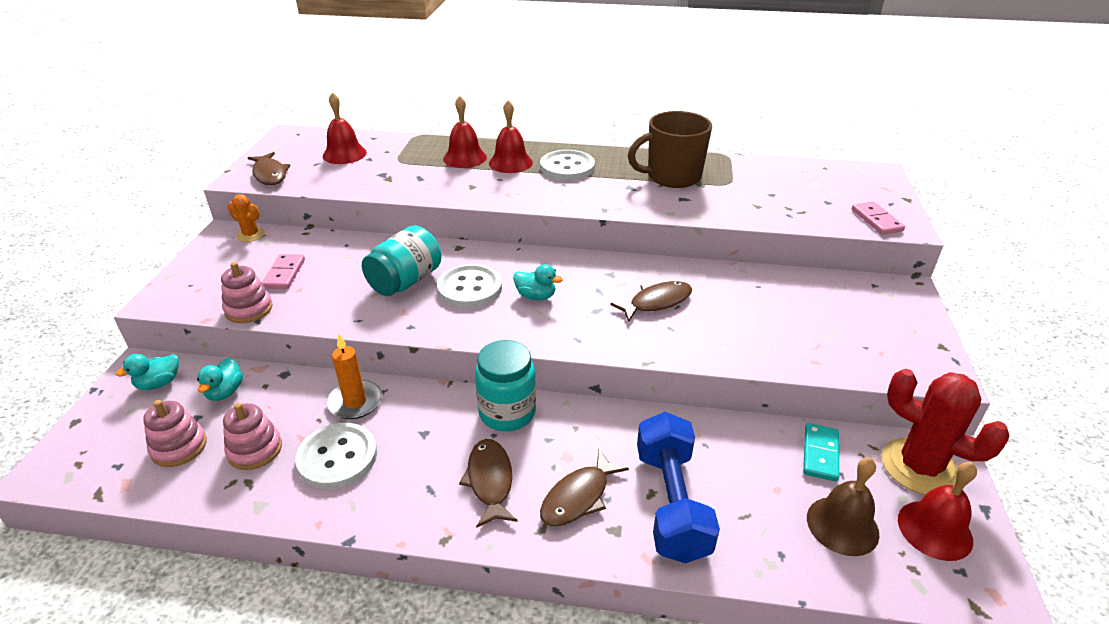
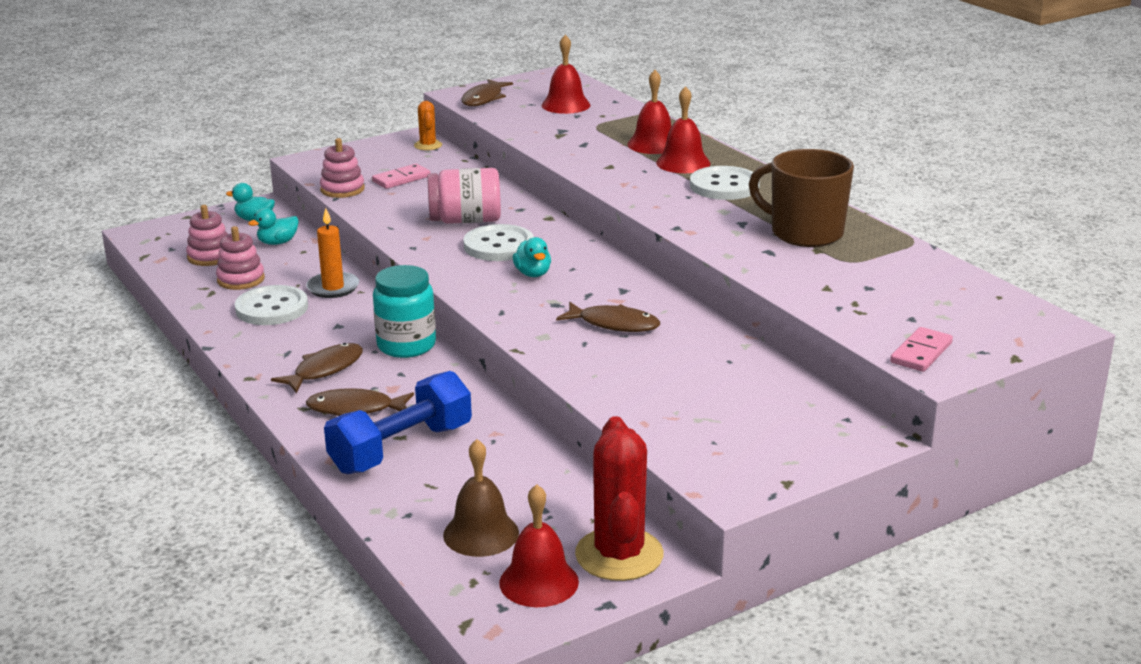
camera: 50 degrees right, 10 degrees down
turquoise jar [362,225,441,296] -> pink jar [427,168,501,224]
turquoise domino [803,423,839,481] -> none

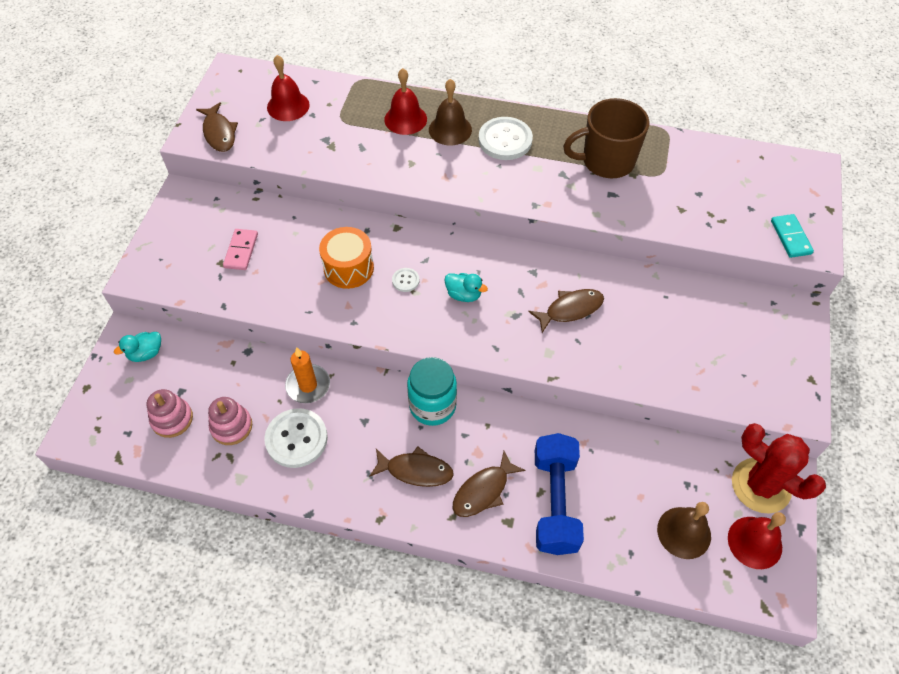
camera: 45 degrees left, 30 degrees up
turquoise duck [248,208,299,245] -> none
brown fish [271,343,363,393] -> brown fish turned 105 degrees clockwise [369,446,454,487]
pink stacking toy [320,138,365,198] -> none
orange cactus [414,101,442,150] -> none
pink jar [427,168,501,224] -> orange drum [319,227,374,289]
white button [463,224,534,261] -> white button [392,268,419,292], size x0.48
red bell [656,86,710,173] -> brown bell [429,79,472,145]
pink domino [890,327,953,372] -> turquoise domino [771,214,814,258]

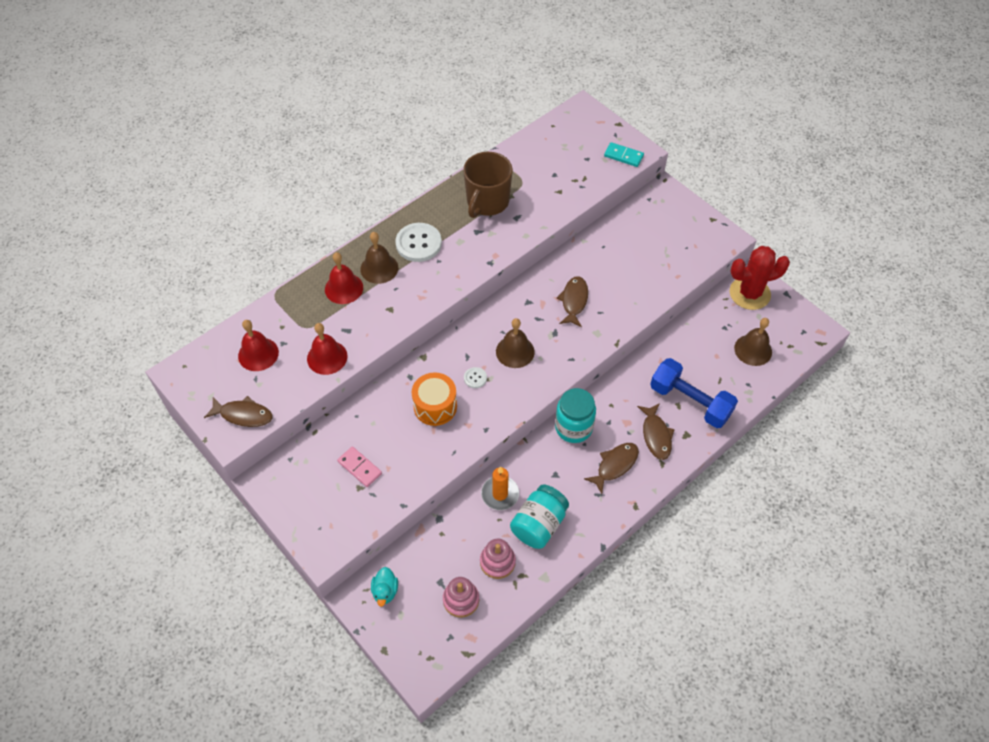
camera: 55 degrees left, 0 degrees up
white button [264,408,328,468] -> turquoise jar [510,485,569,549]
turquoise duck [444,273,488,302] -> brown bell [496,318,535,368]
red bell [728,512,786,569] -> red bell moved to [307,323,348,375]

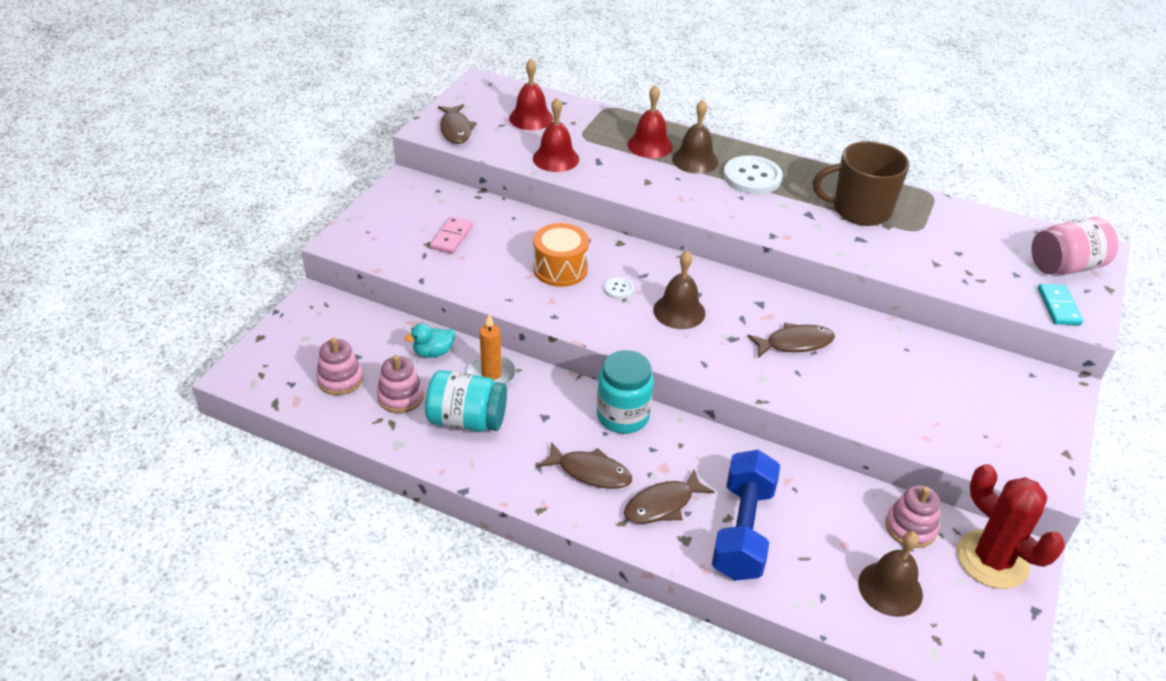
camera: 65 degrees right, 15 degrees down
turquoise duck [371,567,398,607] -> turquoise duck moved to [404,323,455,358]
none -> pink stacking toy [885,485,940,548]
none -> pink jar [1031,217,1118,275]

